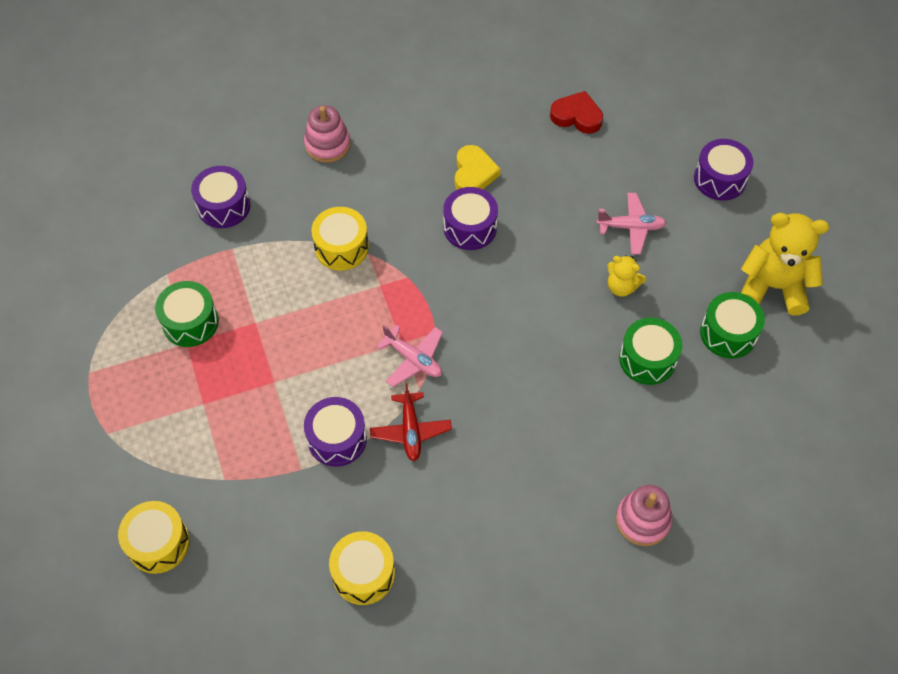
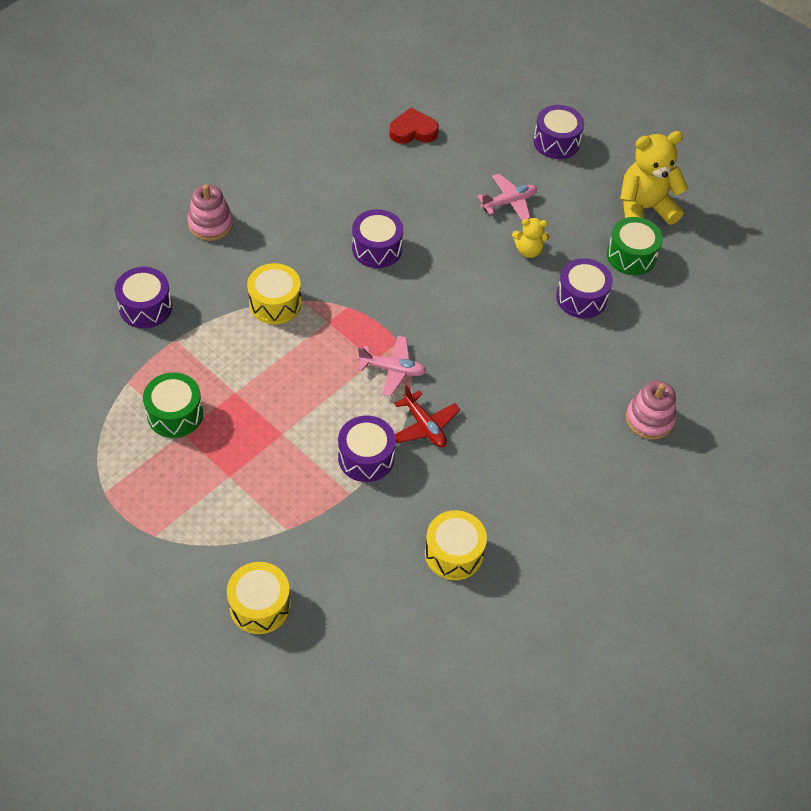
camera: 30 degrees left, 5 degrees down
yellow heart [455,145,501,190] -> none
green drum [619,318,682,385] -> purple drum [556,258,613,318]

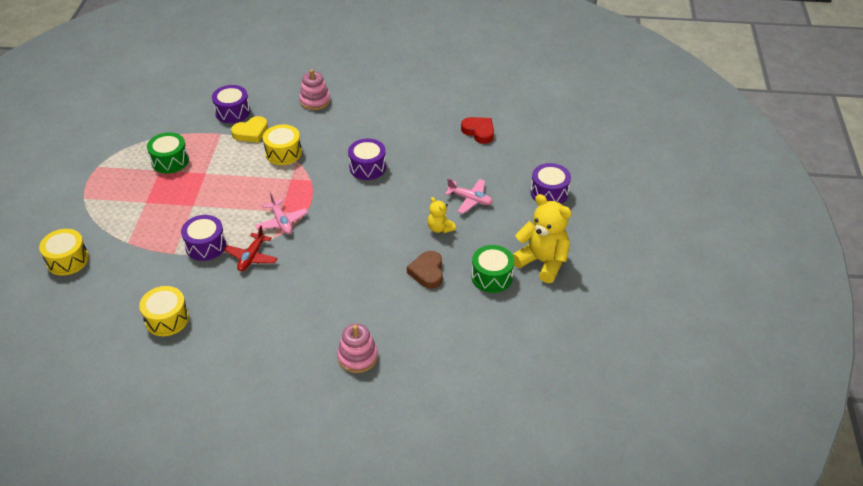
camera: 55 degrees right, 10 degrees down
purple drum [556,258,613,318] -> brown heart [407,251,443,289]
none -> yellow heart [231,116,268,143]

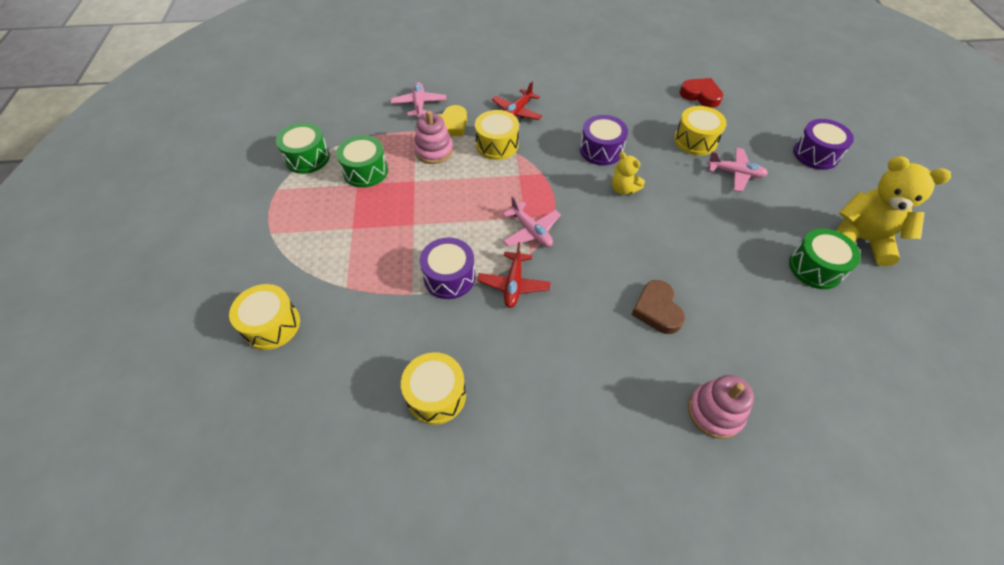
camera: 10 degrees left, 10 degrees up
purple drum [212,85,250,123] -> pink plane [391,82,446,118]
pink stacking toy [299,69,331,110] -> pink stacking toy moved to [414,110,453,164]
brown heart [407,251,443,289] -> brown heart moved to [631,280,685,334]
yellow teddy bear [428,197,456,233] -> yellow teddy bear moved to [612,152,645,195]
none -> green drum [276,123,330,174]
none -> red plane [492,81,542,120]
none -> yellow drum [674,106,727,156]

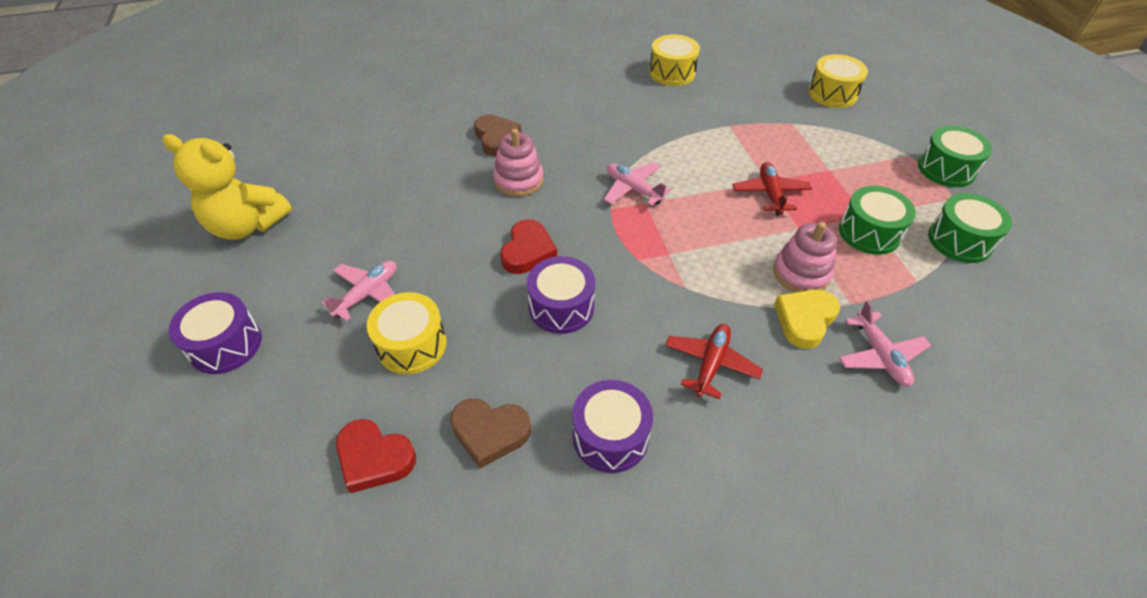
camera: 170 degrees right, 5 degrees down
purple drum [420,238,476,299] -> purple drum moved to [572,380,653,473]
yellow drum [475,110,519,160] -> none
red plane [477,242,551,308] -> red plane moved to [732,162,812,216]
yellow teddy bear [612,152,645,195] -> red heart [500,219,557,274]
pink stacking toy [688,375,754,439] -> pink stacking toy moved to [493,129,543,197]
pink plane [707,148,768,192] -> pink plane turned 120 degrees clockwise [321,261,397,321]
green drum [789,228,861,289] -> green drum moved to [918,126,992,187]
none -> brown heart [450,399,531,468]

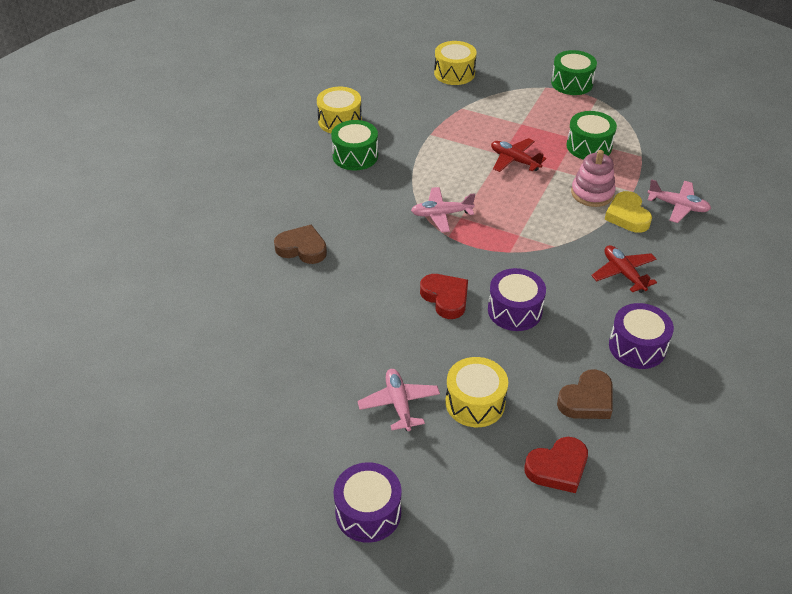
camera: 50 degrees left, 5 degrees down
yellow teddy bear [162,134,292,240] -> none
pink stacking toy [493,129,543,197] -> none
green drum [928,193,1012,263] -> green drum moved to [331,120,378,170]

